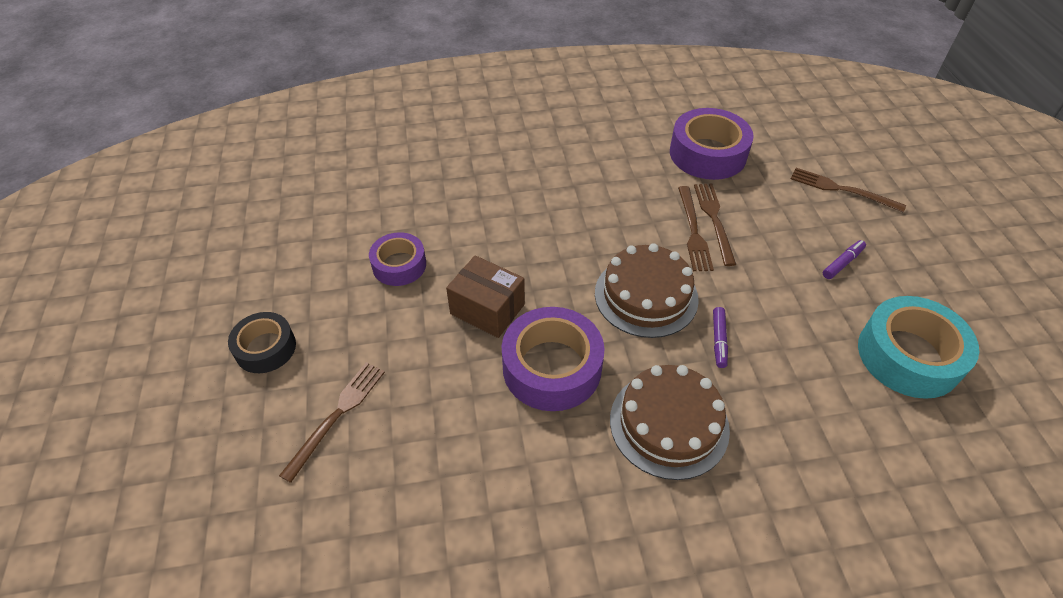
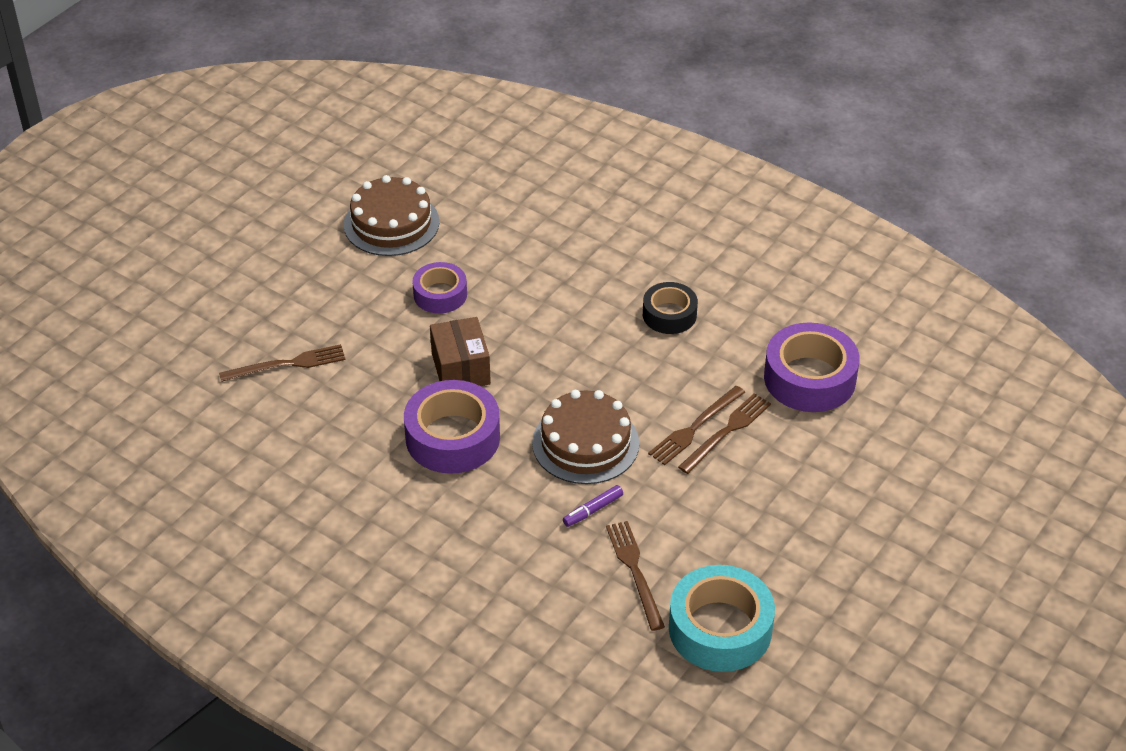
camera: 45 degrees right, 5 degrees down
black tape [228,312,296,373] -> black tape moved to [643,282,698,334]
brown cake [610,365,730,480] -> brown cake moved to [344,175,439,256]
brown fork [791,168,906,212] -> brown fork moved to [606,521,665,631]
purple marker [823,240,866,279] -> none

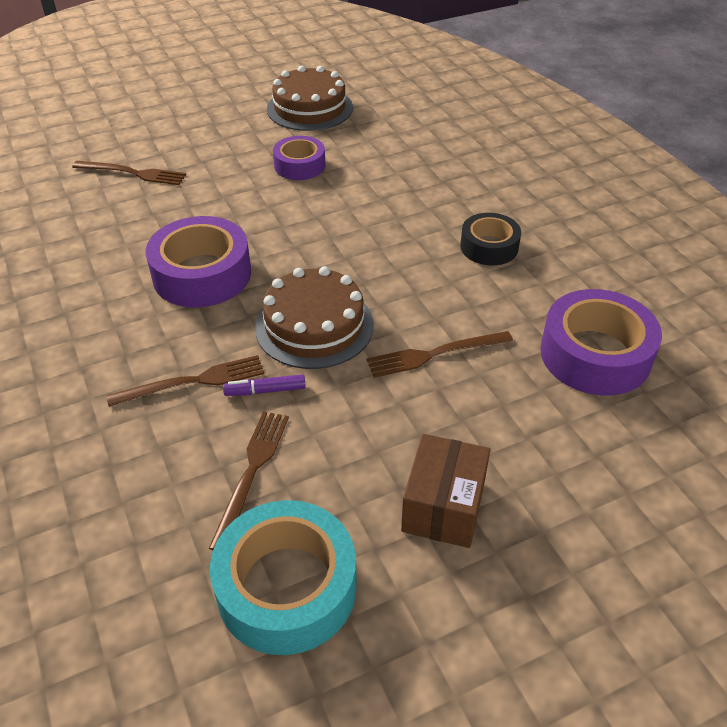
camera: 30 degrees right, 0 degrees up
brown box [430,317,491,386] -> brown box moved to [401,434,490,548]
brown fork [678,393,771,474] -> brown fork moved to [107,355,264,407]

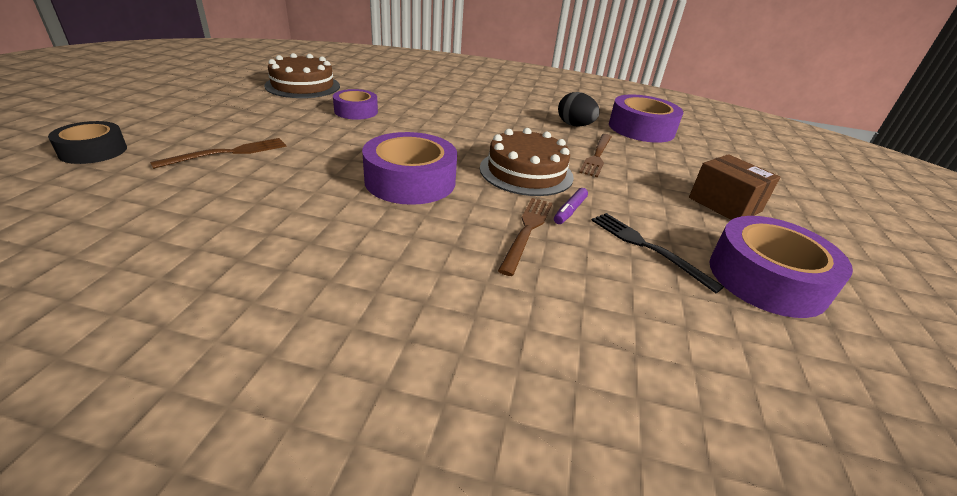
camera: 55 degrees left, 10 degrees down
brown fork [209,411,289,550] -> black fork [591,213,724,293]
turquoise tape [210,500,357,655] -> purple tape [709,216,853,318]
black tape [460,213,521,265] -> black tape moved to [48,121,127,164]
none -> black egg [558,92,600,126]

